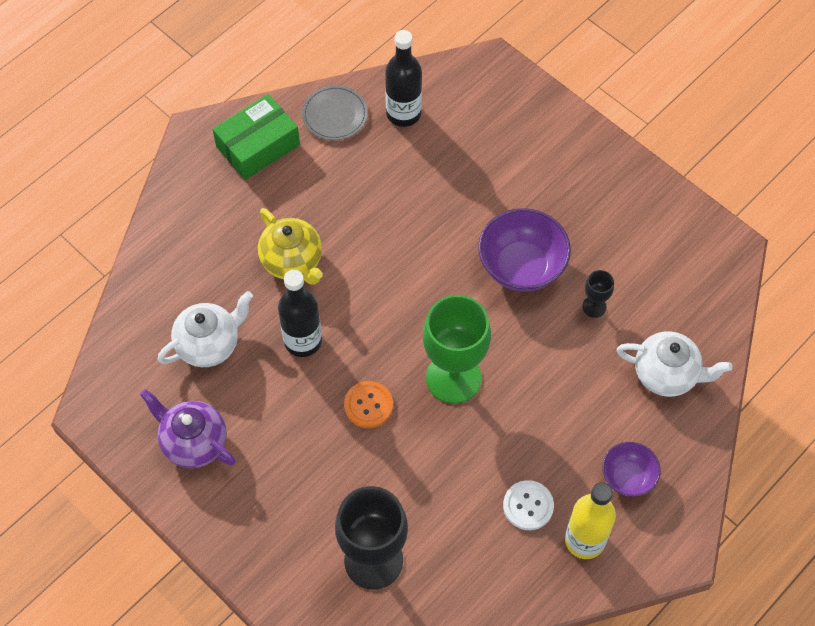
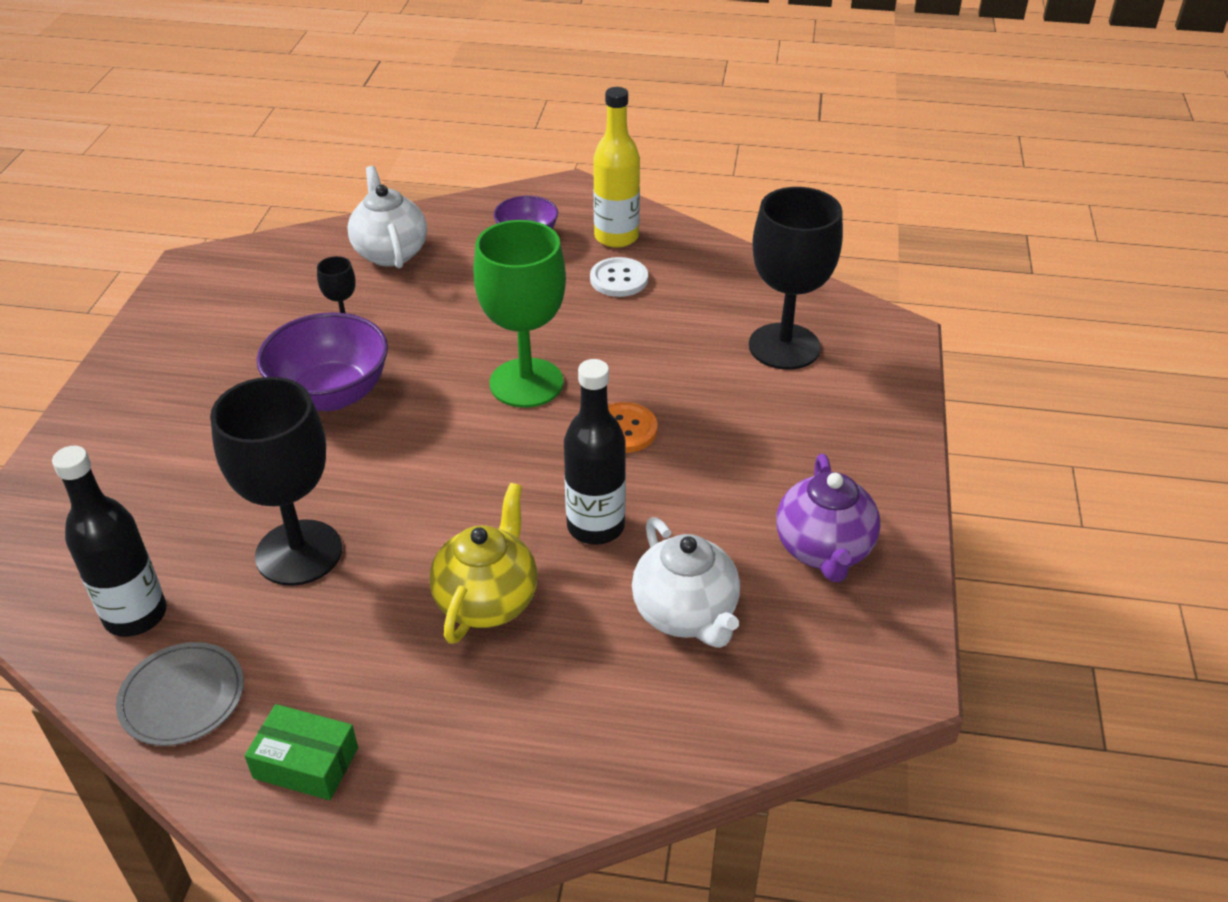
camera: 125 degrees left, 20 degrees down
white teapot [157,291,253,367] -> white teapot turned 135 degrees counterclockwise [632,517,740,648]
green box [212,94,300,180] -> green box [245,704,358,800], size x0.65
none -> black goblet [210,377,342,586]

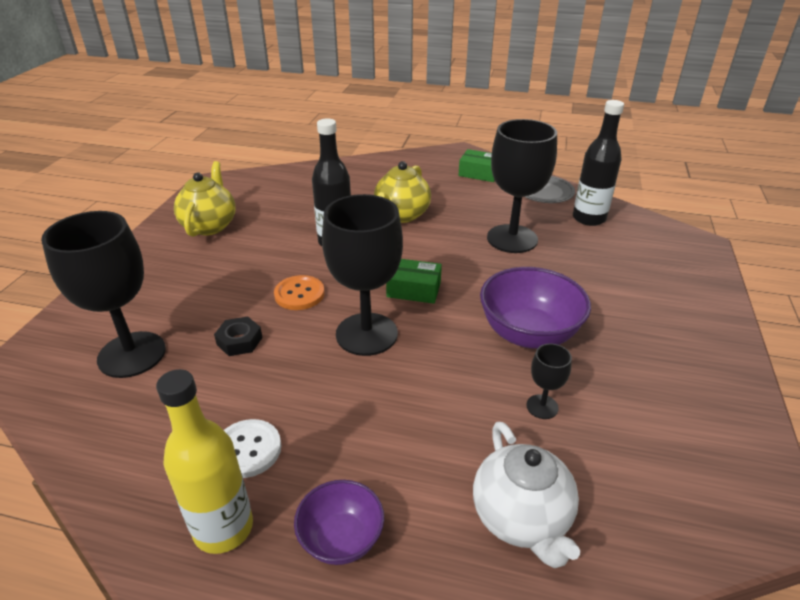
camera: 175 degrees left, 5 degrees down
green goblet [473,220,566,408] -> black goblet [322,194,403,356]
white teapot [632,517,740,648] -> none
purple teapot [776,454,880,582] -> yellow teapot [174,161,236,237]
none -> black nut [214,316,263,356]
none -> green box [386,259,442,304]

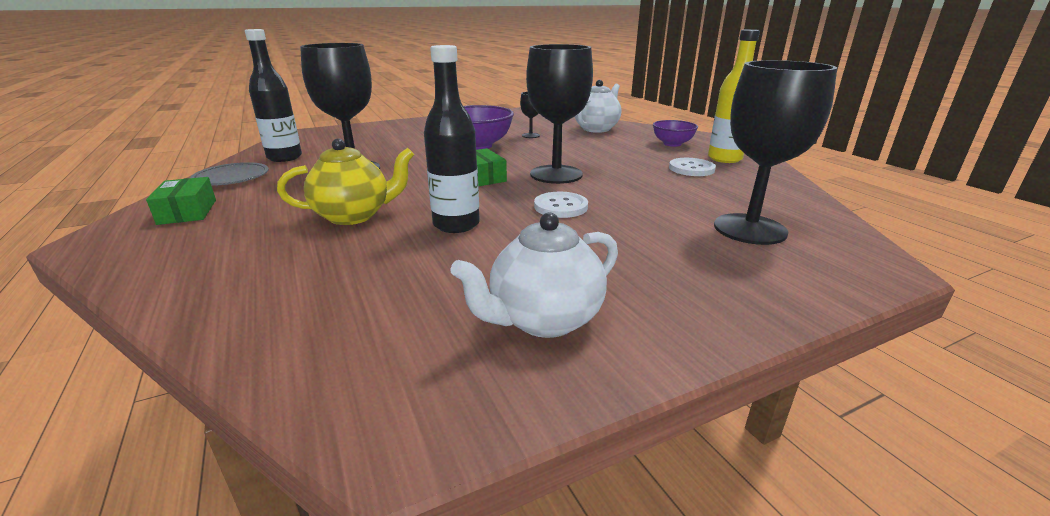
camera: 130 degrees left, 10 degrees down
yellow teapot [174,161,236,237] -> white teapot [451,212,618,338]
black nut [214,316,263,356] -> none
orange button [274,275,325,310] -> white button [534,192,588,218]

